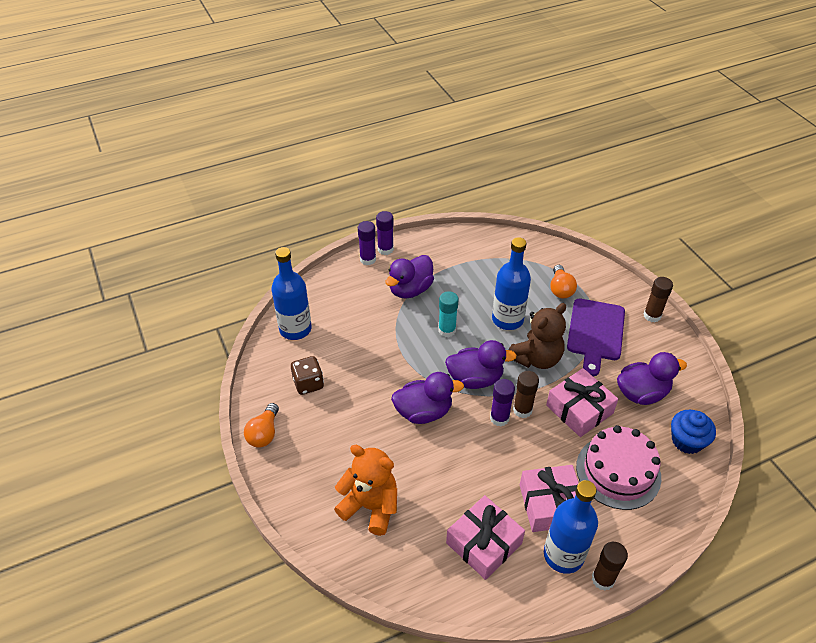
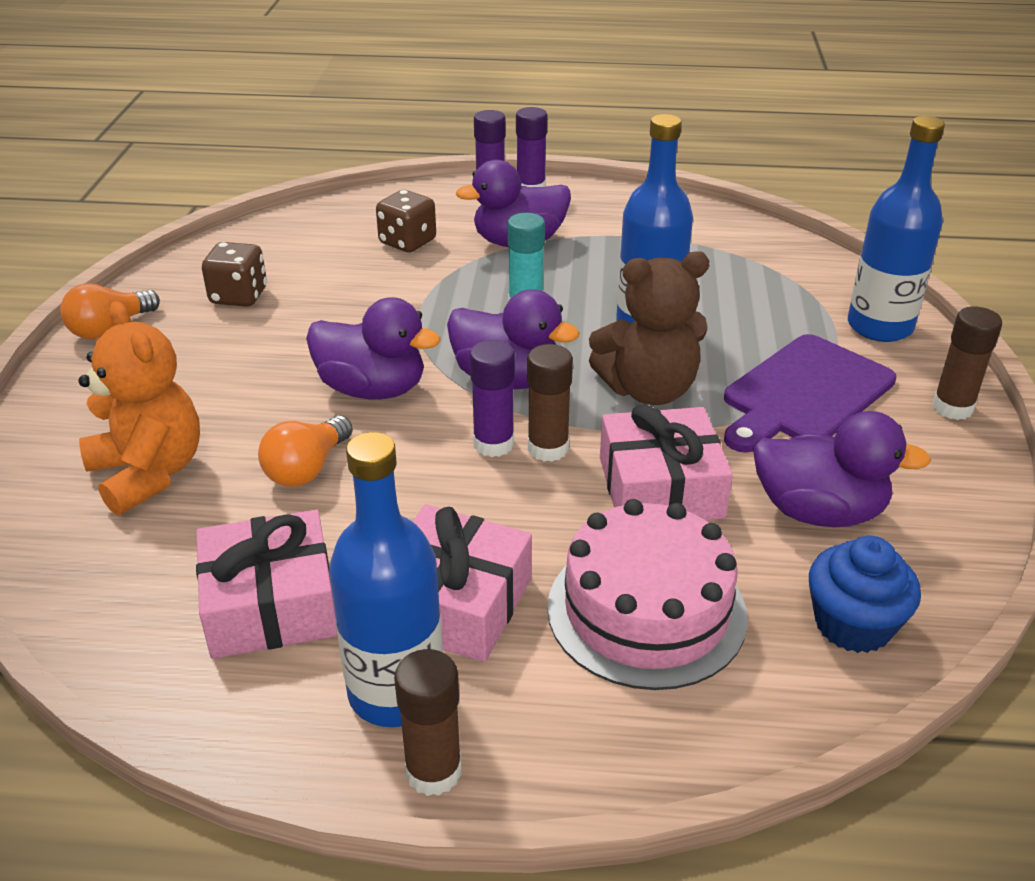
camera: 30 degrees right, 10 degrees down
blue bottle [271,247,312,340] -> blue bottle moved to [848,116,945,342]
orange light bulb [550,265,577,298] -> orange light bulb moved to [258,416,353,487]
none -> brown dice [376,190,436,252]

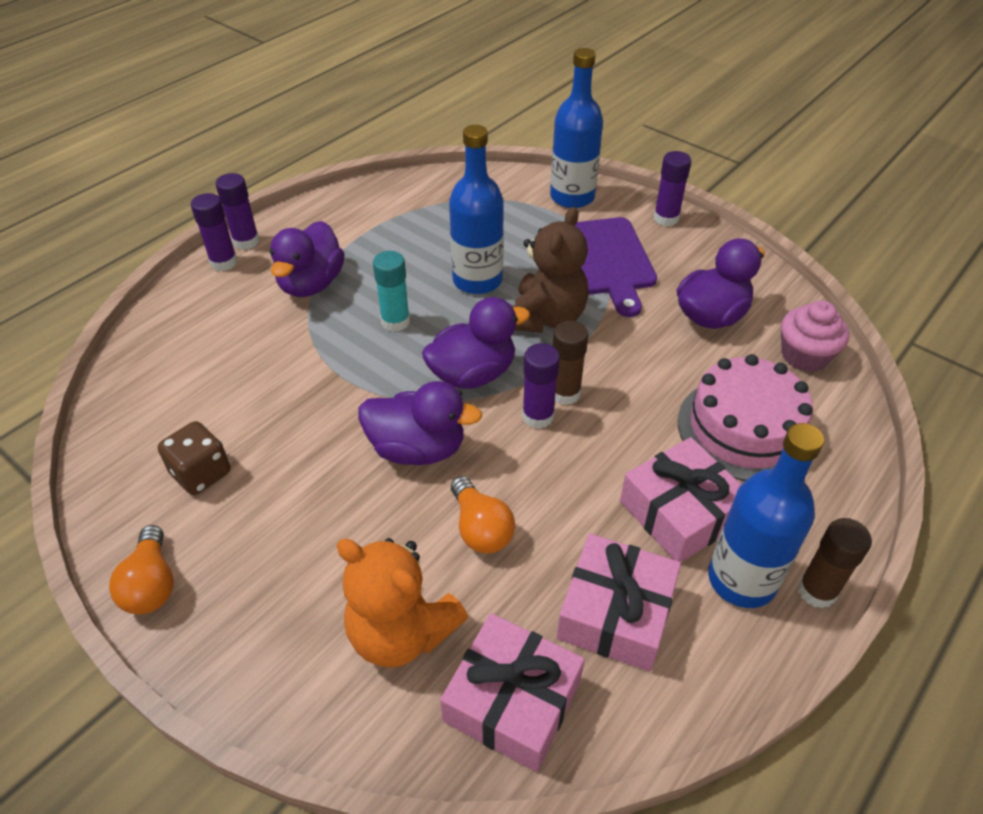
camera: 55 degrees left, 10 degrees up
orange teddy bear [78,301,200,515] -> orange teddy bear turned 150 degrees counterclockwise [336,538,468,668]
purple duck [306,297,441,399] -> purple duck turned 45 degrees clockwise [358,381,482,465]
brown dice [376,190,436,252] -> none
pink gift [600,404,733,520] -> pink gift moved to [440,613,585,772]
blue cupcake [809,536,921,653] -> pink cupcake [781,301,849,372]
brown glue stick [933,306,1002,420] -> purple glue stick [654,151,691,226]

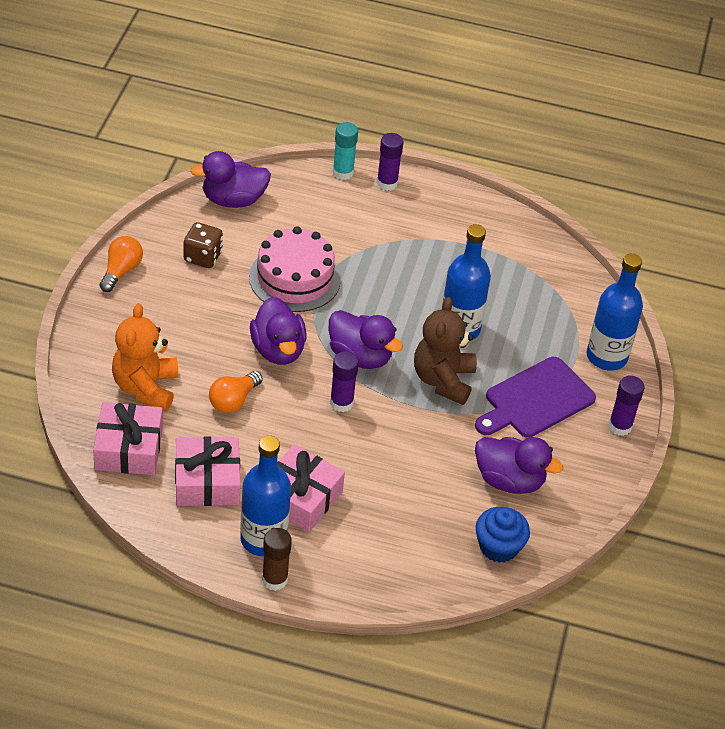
camera: 60 degrees right, 0 degrees up
orange light bulb [109,525,174,614] -> orange light bulb turned 150 degrees clockwise [100,236,143,292]
purple glue stick [216,173,260,250] -> none
purple duck [270,221,345,297] -> purple duck moved to [190,151,271,208]
turquoise glue stick [373,251,410,332] -> turquoise glue stick moved to [333,122,358,180]
brown teddy bear [511,207,589,333] -> brown teddy bear turned 105 degrees clockwise [414,297,477,405]
brown glue stick [553,321,589,405] -> none
pink cake [678,354,813,481] -> pink cake moved to [249,226,341,312]
pink cupcake [781,301,849,372] -> blue cupcake [475,507,530,563]

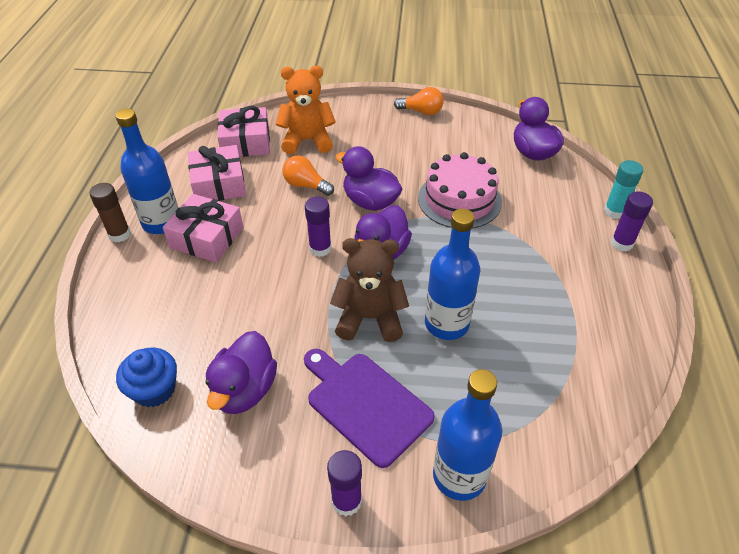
camera: 85 degrees right, 0 degrees up
brown dice [184,222,223,268] -> none
purple duck [250,297,307,365] -> purple duck turned 60 degrees clockwise [336,146,402,211]

